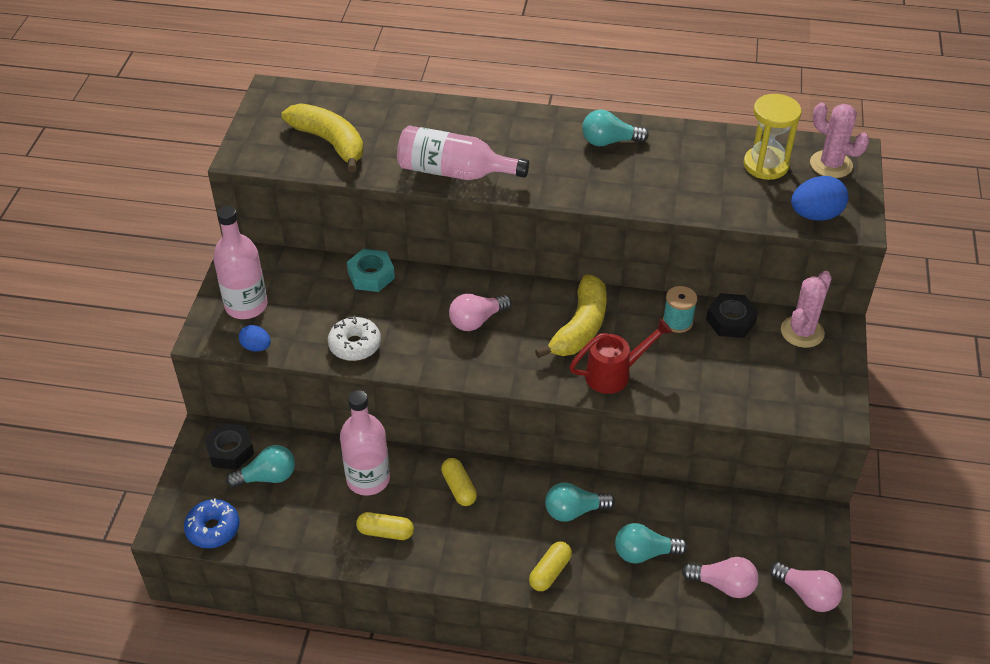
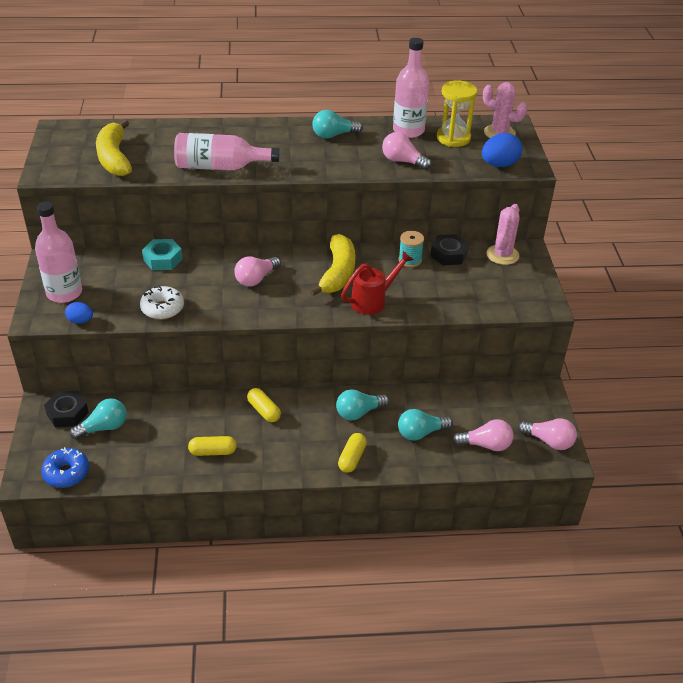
camera: 15 degrees left, 5 degrees down
yellow banana [282,104,363,172] -> yellow banana turned 135 degrees counterclockwise [96,119,132,176]
pink bottle [340,390,390,496] -> pink bottle moved to [393,38,429,138]
none -> pink light bulb [382,132,432,170]

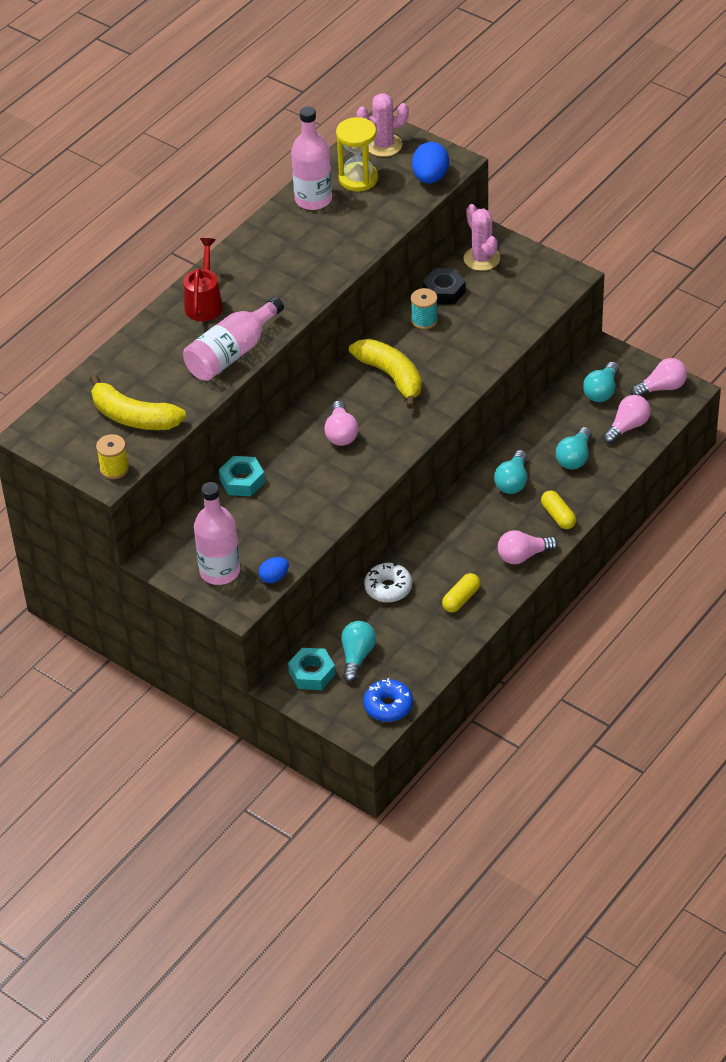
camera: 45 degrees left, 5 degrees up
black nut [44,391,89,427] -> turquoise nut [288,648,335,690]
white donut [140,285,184,320] -> white donut moved to [364,562,412,603]
yellow capsule [247,388,281,422] -> none
turquoise light bulb [312,110,363,139] -> turquoise light bulb moved to [583,362,619,402]
red watering can [341,251,413,315] -> red watering can moved to [183,238,223,321]
pink light bulb [382,132,432,170] -> pink light bulb moved to [498,530,558,564]
none -> yellow spool [96,434,129,479]

